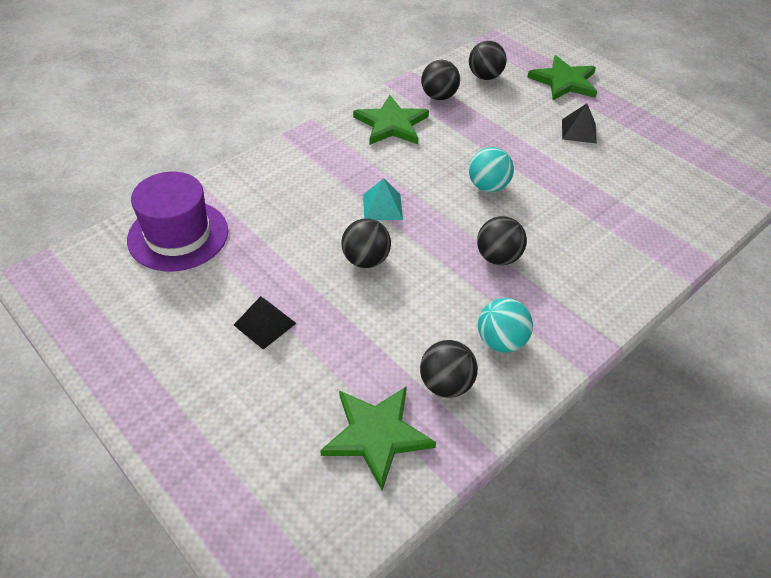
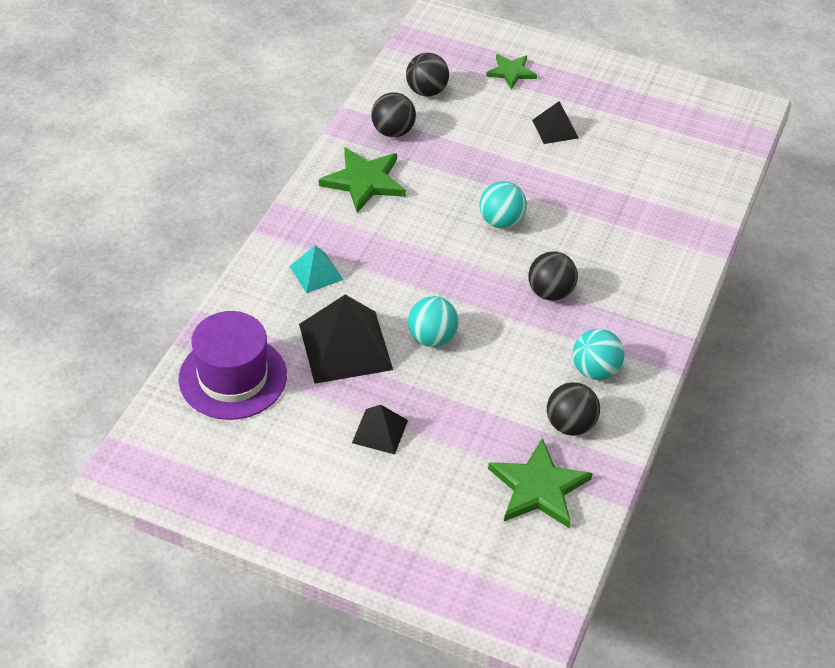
camera: 25 degrees left, 0 degrees up
black ball [341,219,391,268] -> turquoise ball [408,296,459,347]
turquoise pyramid [363,178,403,220] -> turquoise pyramid moved to [289,245,344,293]
green star [527,55,597,100] -> green star [486,54,537,89], size x0.63
none -> black pyramid [299,295,393,384]

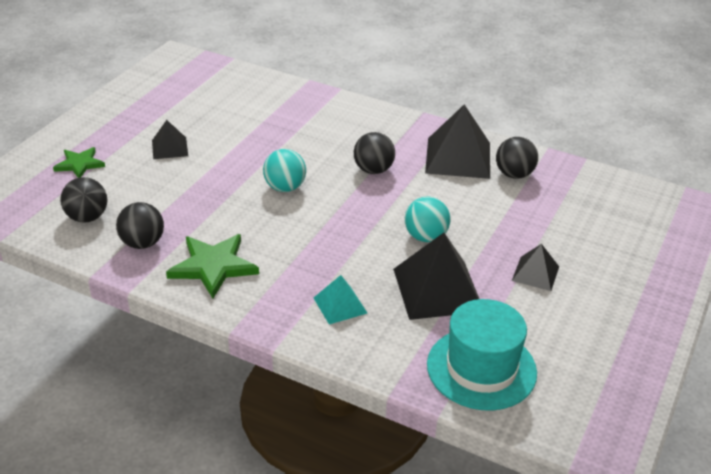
camera: 85 degrees left, 10 degrees down
purple hat [179,311,287,420] -> turquoise hat [427,299,537,410]
green star [488,438,593,528] -> none
turquoise ball [573,329,625,380] -> black pyramid [425,104,490,179]

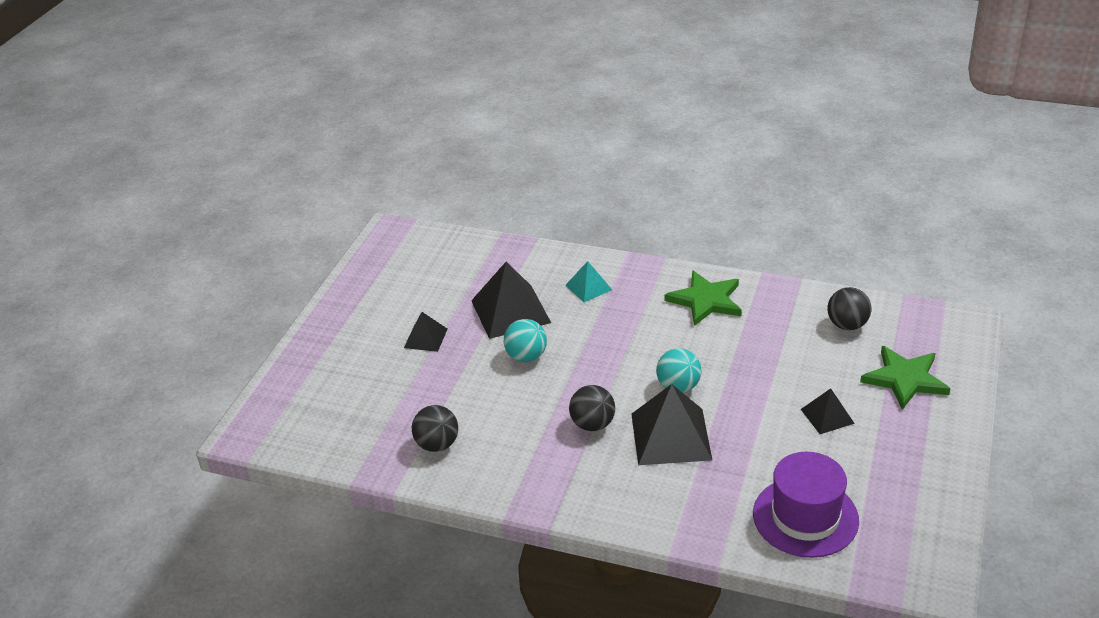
camera: 175 degrees right, 0 degrees up
green star [53,147,105,178] -> green star [860,346,950,410], size x1.60
black ball [116,202,164,249] -> none
black pyramid [425,104,490,179] -> black pyramid moved to [631,384,712,465]
turquoise hat [427,299,537,410] -> none
none -> purple hat [753,452,859,558]

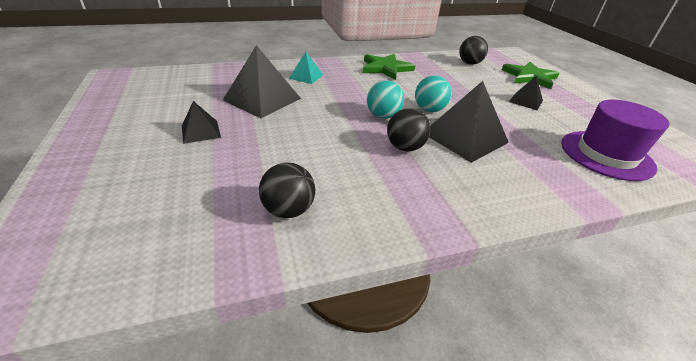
camera: 40 degrees left, 0 degrees up
turquoise ball [504,319,547,362] -> turquoise ball moved to [367,80,404,119]

